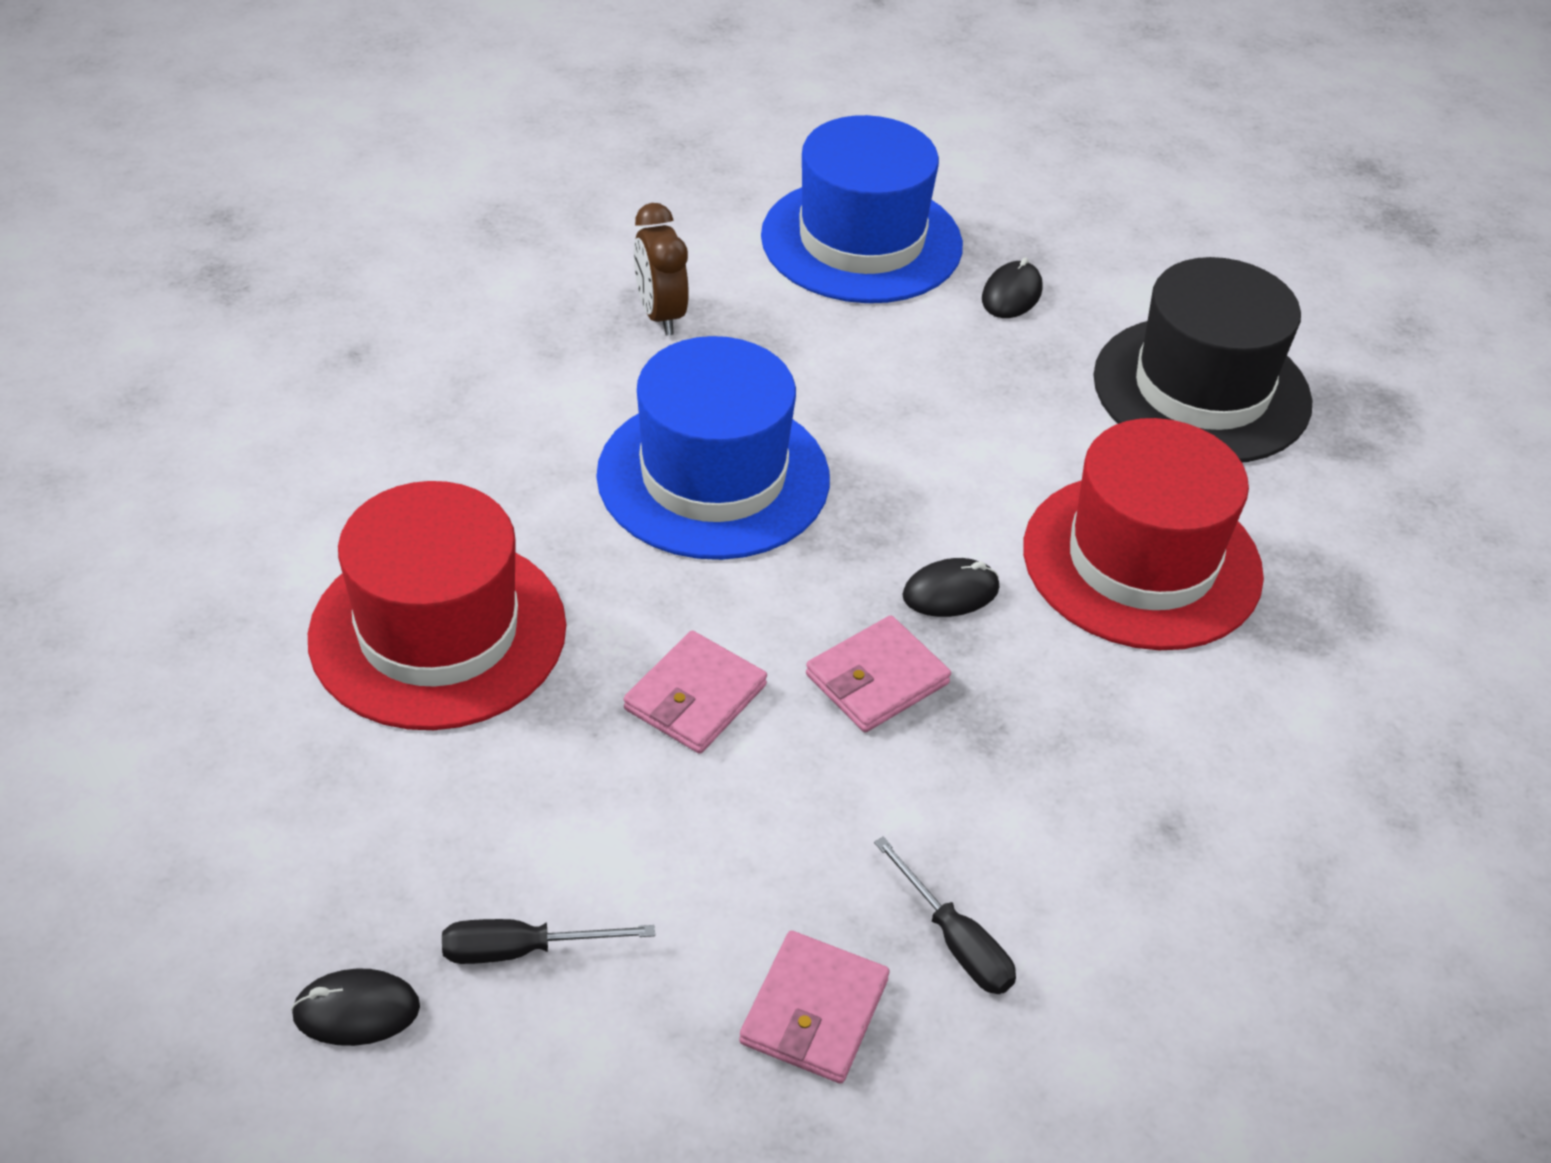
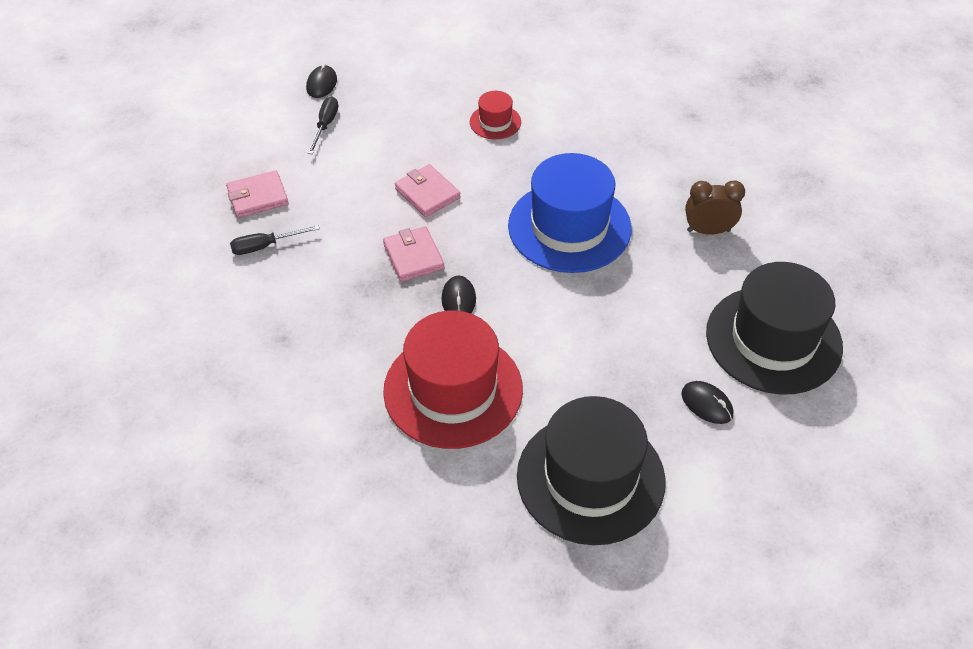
camera: 110 degrees right, 5 degrees up
red hat [308,481,566,730] -> red hat [470,91,521,140], size x0.46
pink wallet [739,931,890,1084] -> pink wallet turned 60 degrees counterclockwise [226,171,289,218]
blue hat [761,115,963,303] -> black hat [706,262,843,395]

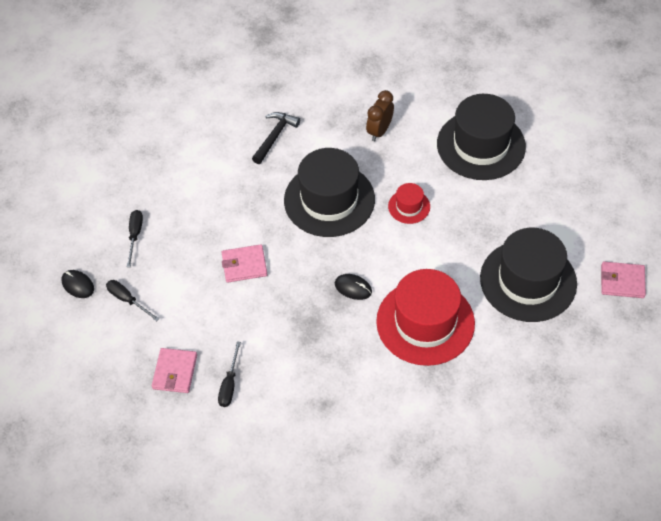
camera: 60 degrees left, 5 degrees up
pink wallet [383,226,445,282] -> pink wallet moved to [601,262,646,298]
red hat [470,91,521,140] -> red hat moved to [388,183,430,224]
blue hat [508,153,632,273] -> black hat [284,148,375,237]
black mouse [682,381,733,424] -> none
none -> black screwdriver [127,210,143,267]
none -> black hammer [252,112,300,164]

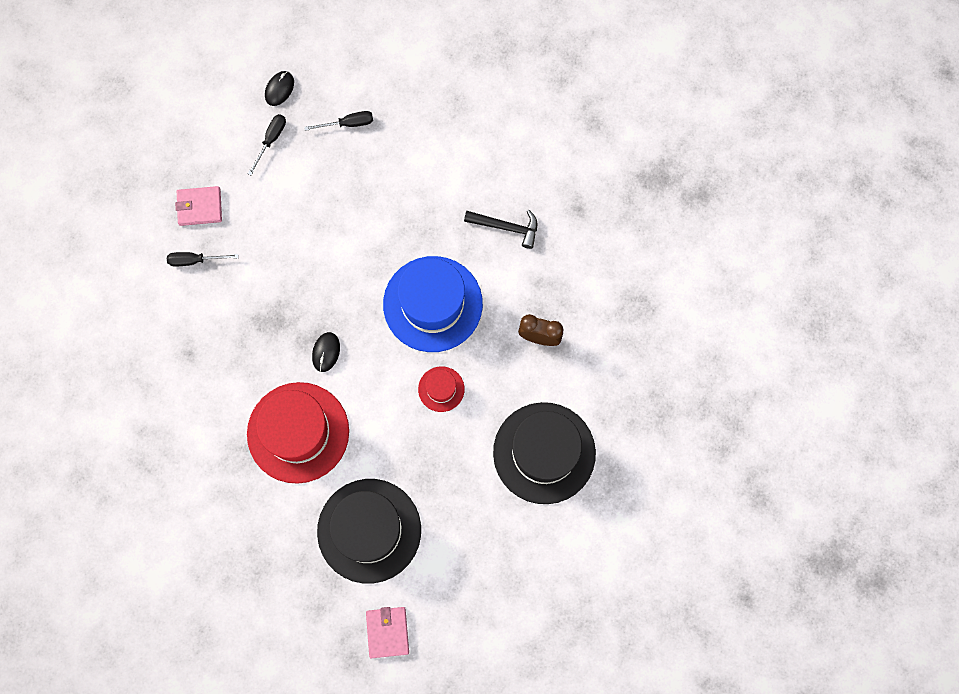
camera: 75 degrees right, 20 degrees up
pink wallet [222,244,267,283] -> none
black hat [284,148,375,237] -> blue hat [383,256,483,352]

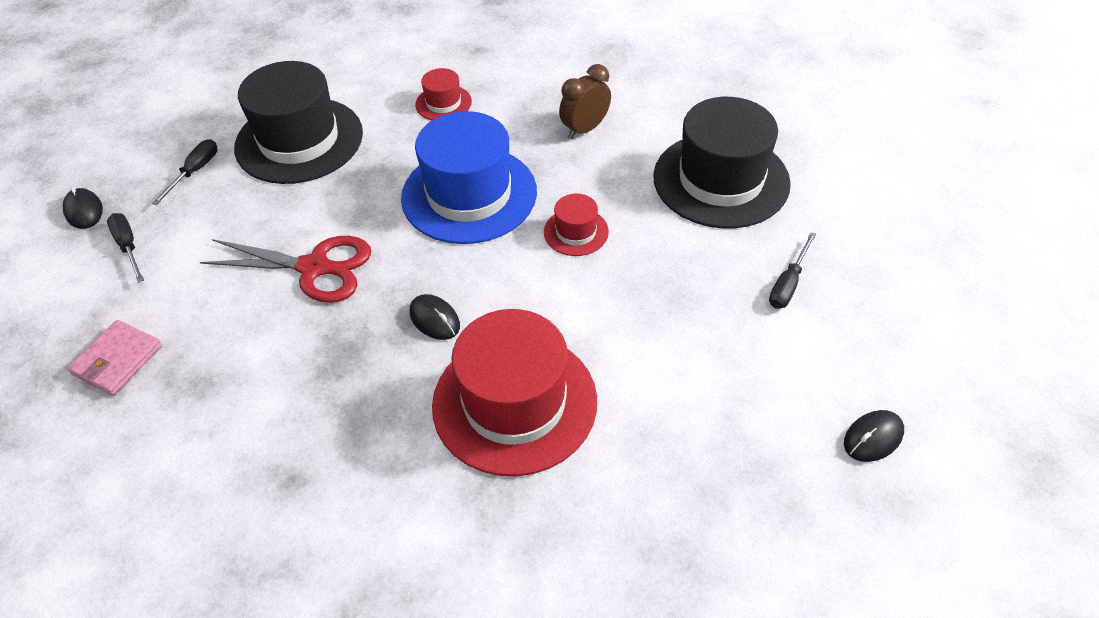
camera: 55 degrees left, 25 degrees down
black screwdriver [167,252,239,266] -> black screwdriver moved to [769,232,816,309]
black hat [317,479,421,584] -> black hat moved to [234,61,363,184]
pink wallet [366,607,409,658] -> black mouse [844,410,904,462]
black hammer [464,210,537,249] -> red hat [415,68,472,120]
none -> red scissors [200,236,371,303]

